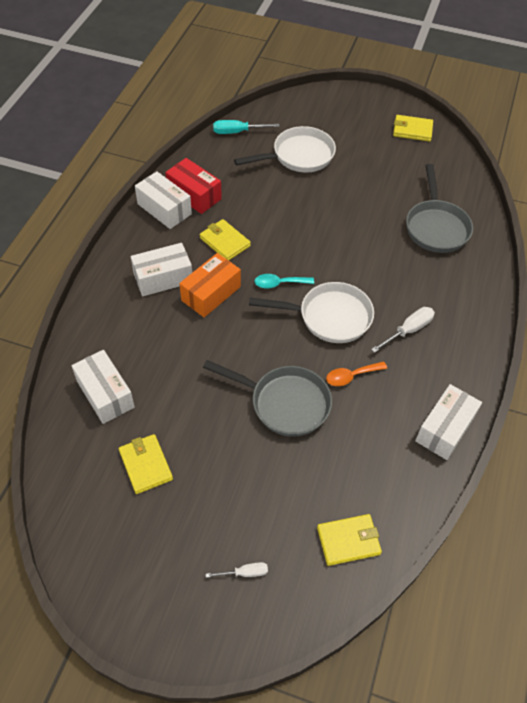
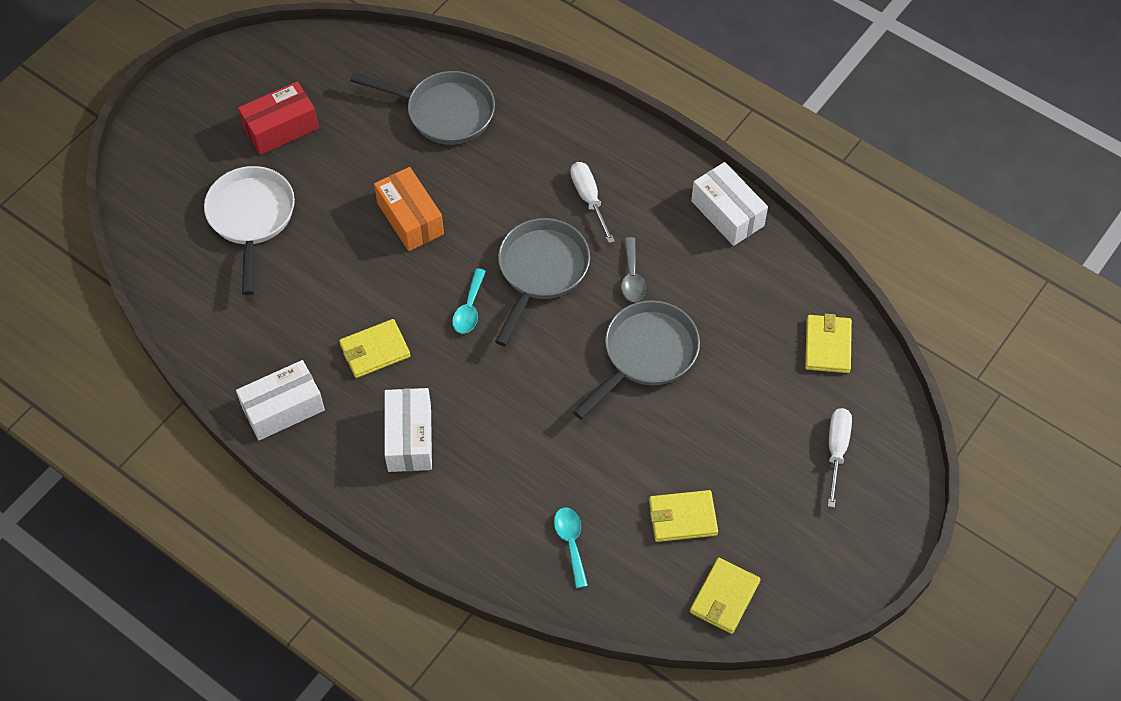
camera: 70 degrees left, 5 degrees up
white box [72,350,135,424] -> turquoise spoon [554,508,588,588]
red box [165,158,222,214] -> red box moved to [238,81,319,155]
orange box [179,253,241,317] -> orange box moved to [374,167,444,251]
white screwdriver [206,562,268,578] -> white screwdriver [828,408,852,508], size x1.61
turquoise screwdriver [213,120,280,134] -> none
white pan [249,282,374,343] -> grey pan [495,218,590,346]
orange spoon [326,361,387,386] -> grey spoon [621,237,646,302]
yellow wallet [393,115,433,142] -> yellow wallet moved to [690,558,761,634]

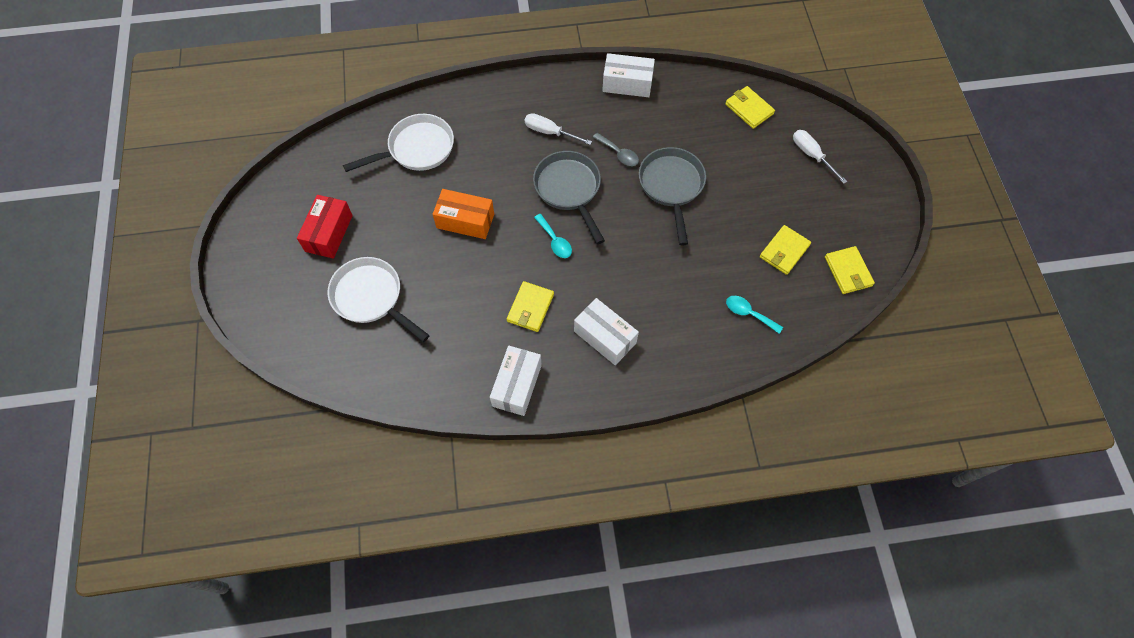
camera: 45 degrees left, 5 degrees up
grey pan [350,71,495,145] -> white pan [343,114,454,172]

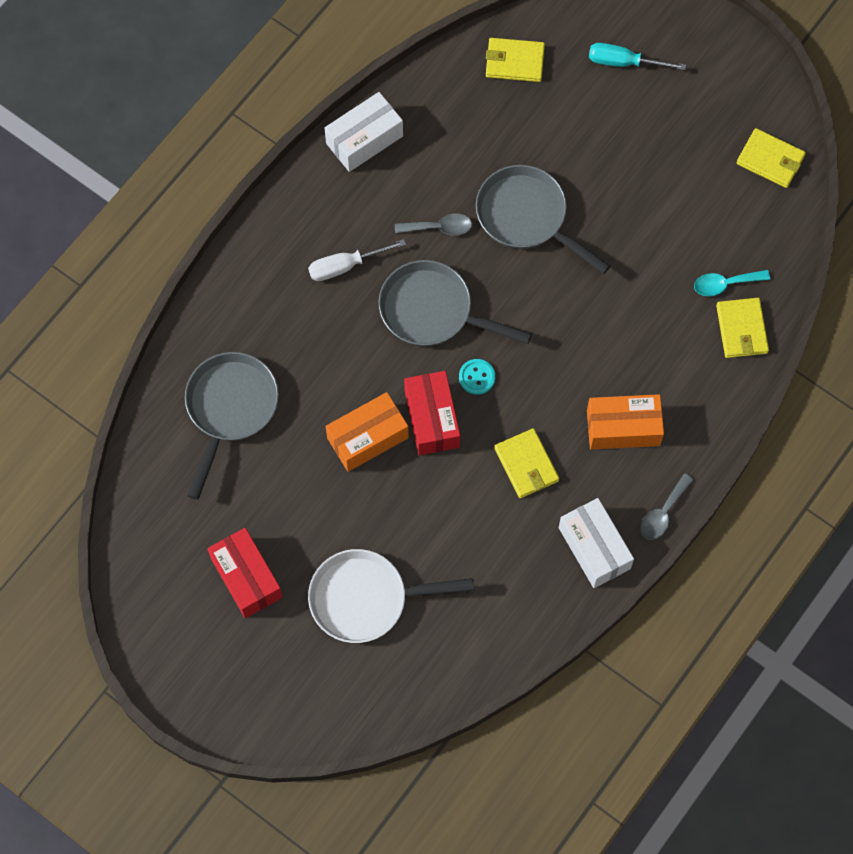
camera: 45 degrees left, 5 degrees up
white pan [343,114,454,172] -> grey pan [185,352,279,500]
turquoise spoon [534,214,572,258] -> turquoise button [459,359,495,395]
white box [574,298,639,365] -> orange box [587,394,664,449]
yellow wallet [760,225,811,275] -> yellow wallet moved to [716,298,769,358]
white screwdriver [793,130,847,184] -> turquoise screwdriver [589,43,686,70]
none -> red box [404,371,460,456]
none -> grey spoon [640,474,693,540]

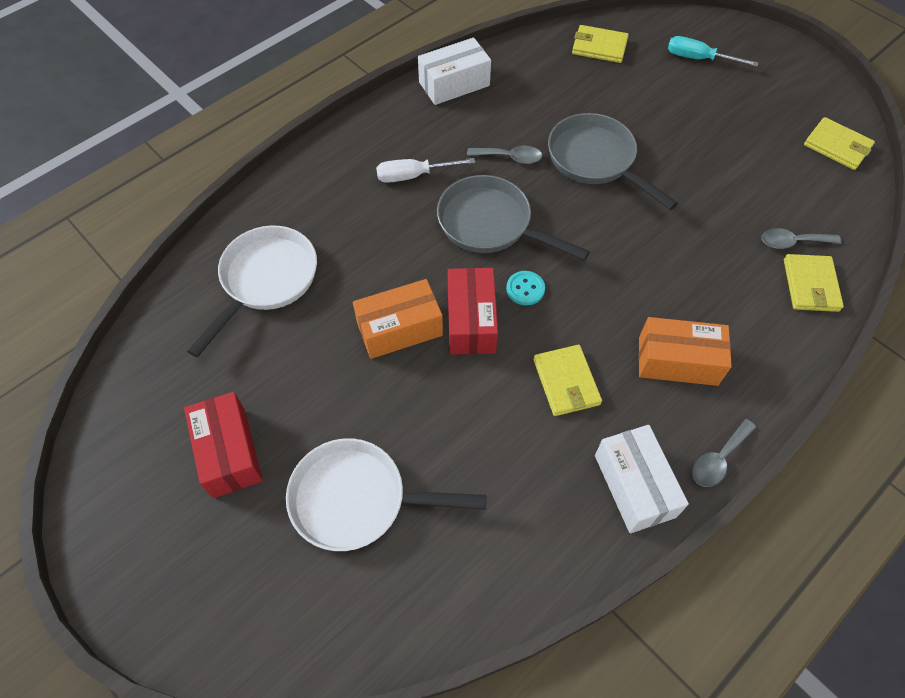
camera: 10 degrees right, 10 degrees down
grey pan [185,352,279,500] -> white pan [187,225,317,358]
turquoise spoon [694,270,770,296] -> grey spoon [762,228,841,249]

